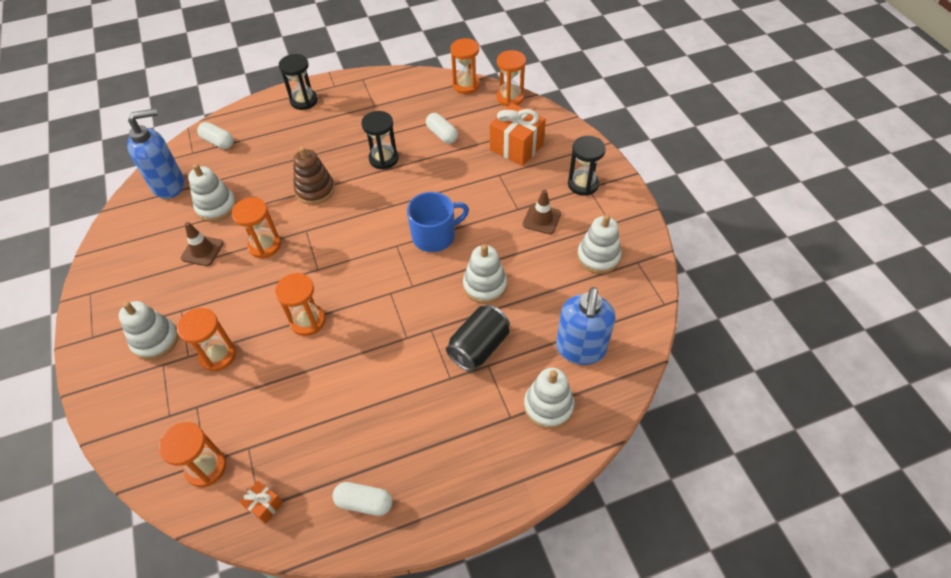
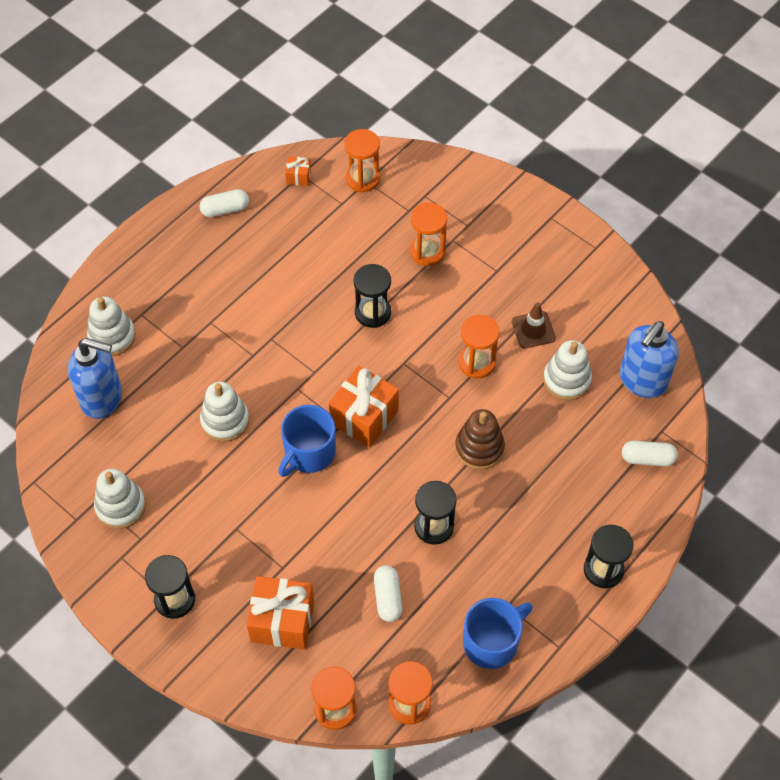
camera: 150 degrees right, 5 degrees up
white stacking toy [119,301,178,360] -> none
orange hourglass [275,273,326,336] -> black hourglass [353,264,391,328]
white capsule [426,113,458,144] -> white capsule turned 60 degrees clockwise [374,565,402,622]
black can [446,305,510,372] -> none
brown traffic cone [523,189,561,234] -> none
blue soap dispenser [556,287,616,365] -> blue soap dispenser turned 120 degrees clockwise [68,338,122,419]
none -> orange gift [329,366,399,447]
none -> blue mug [463,598,533,669]

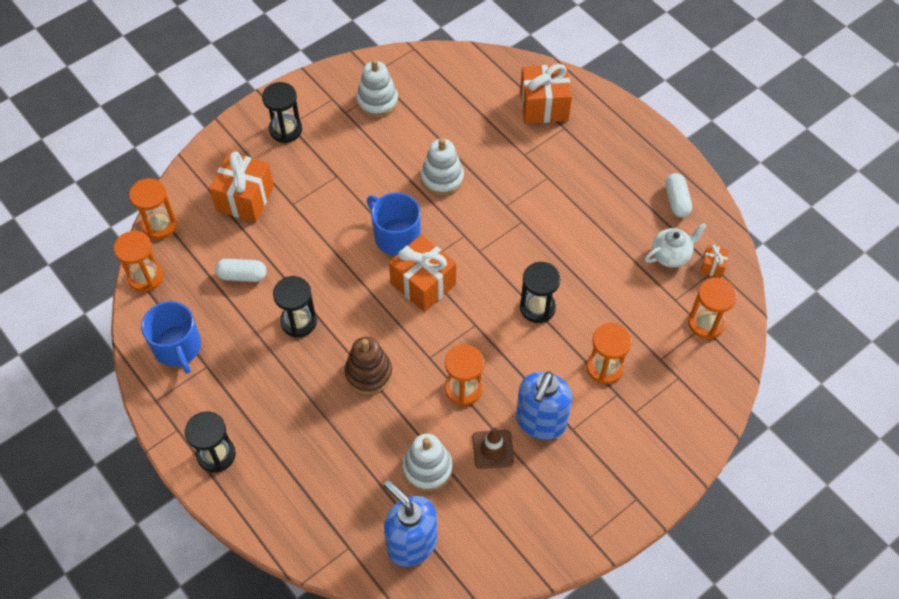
camera: 100 degrees right, 0 degrees up
blue soap dispenser [68,338,122,419] -> blue soap dispenser moved to [516,371,572,440]
white stacking toy [87,296,136,356] -> orange gift [520,64,572,124]
white capsule [622,441,678,466] -> none
none -> white teapot [645,223,707,268]

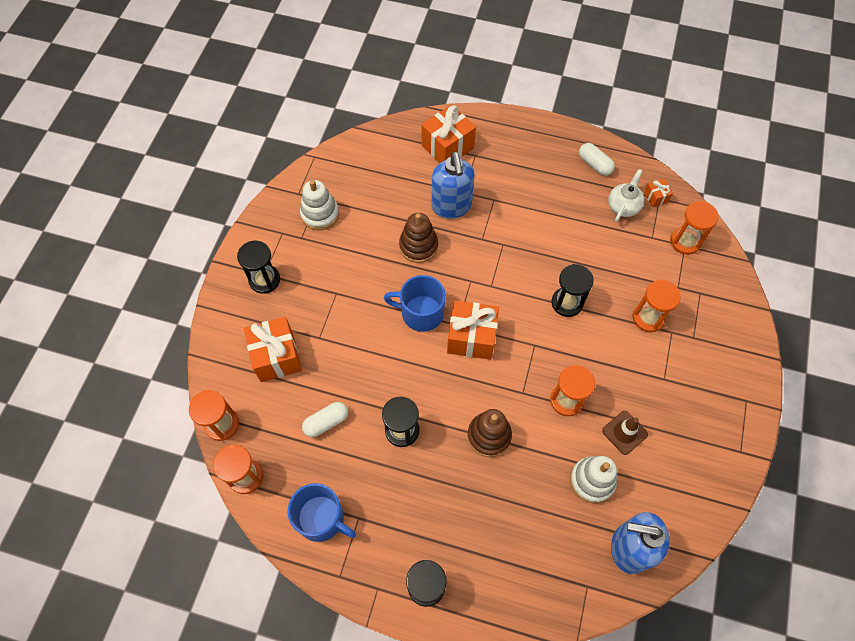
camera: 35 degrees left, 5 degrees up
white stacking toy [421,138,464,196] -> brown stacking toy [399,213,438,263]
blue soap dispenser [516,371,572,440] -> blue soap dispenser moved to [432,152,475,219]

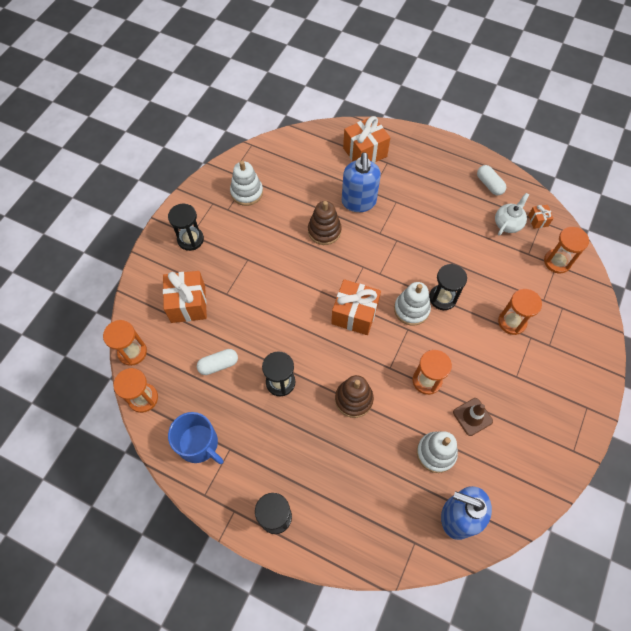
camera: 10 degrees right, 0 degrees up
blue mug [384,275,446,332] -> none
none -> white stacking toy [394,282,431,326]

